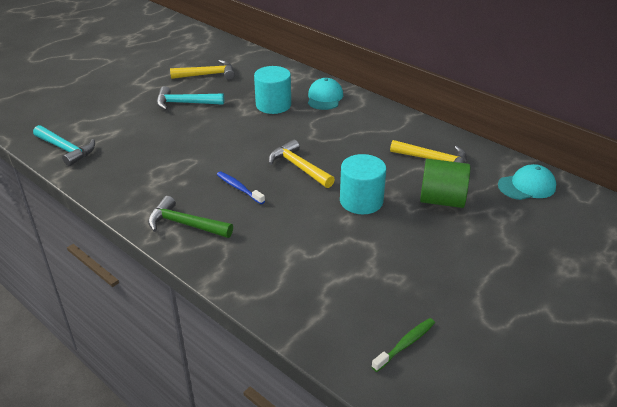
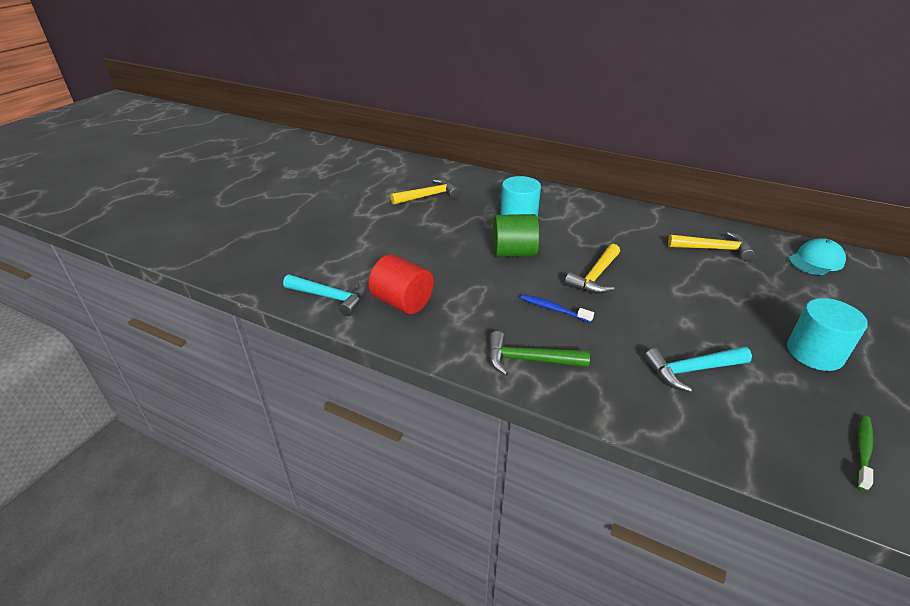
camera: 15 degrees left, 0 degrees up
turquoise hammer [157,86,224,110] -> turquoise hammer moved to [644,347,752,392]
yellow hammer [269,139,335,188] -> yellow hammer turned 90 degrees counterclockwise [565,244,620,294]
turquoise cap [308,78,343,110] -> none
turquoise cylinder [340,154,386,214] -> turquoise cylinder moved to [787,298,868,371]
green cylinder [420,159,470,208] -> green cylinder moved to [493,214,539,257]
none -> red cylinder [368,254,434,314]

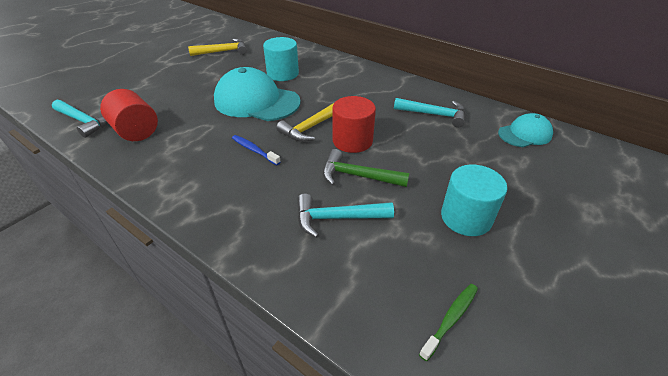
camera: 10 degrees right, 5 degrees up
green hammer [488,331,590,376] -> green hammer moved to [323,149,410,187]
green cylinder [493,214,539,257] -> turquoise cap [214,67,301,121]
yellow hammer [668,232,755,261] -> turquoise hammer [394,98,465,128]
none -> red cylinder [333,96,376,153]

